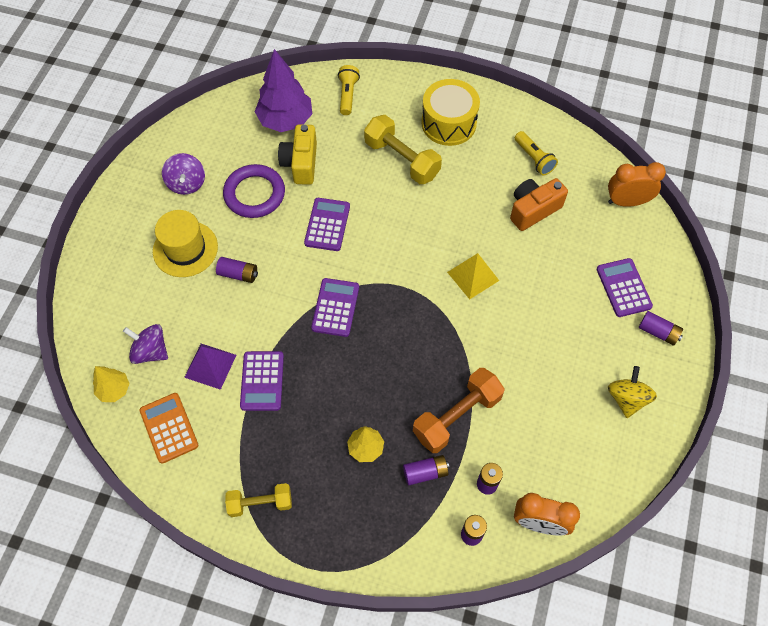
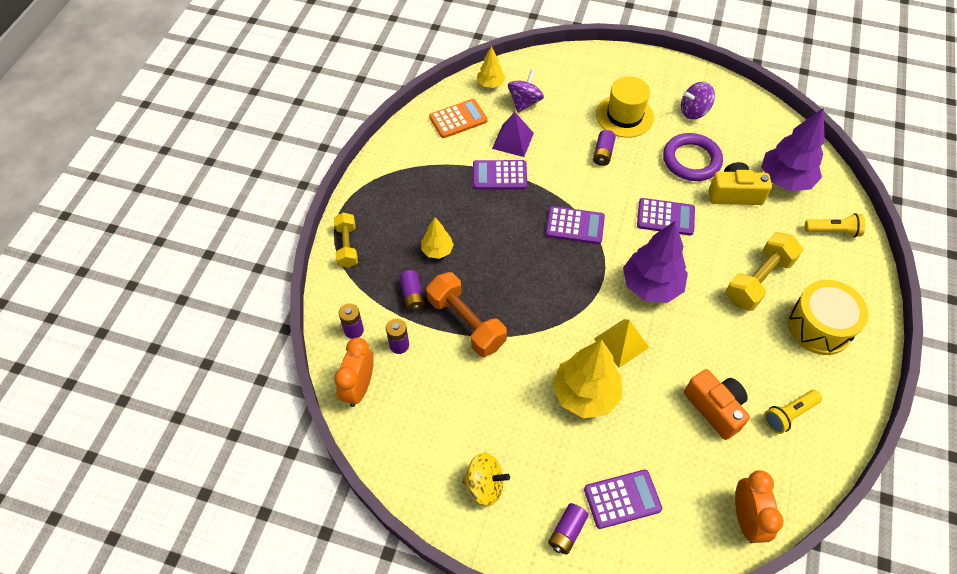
camera: 90 degrees right, 5 degrees down
yellow dumbbell [225,483,292,517] -> yellow dumbbell moved to [334,213,358,268]
none -> yellow tree [552,339,623,418]
none -> purple tree [623,221,688,303]

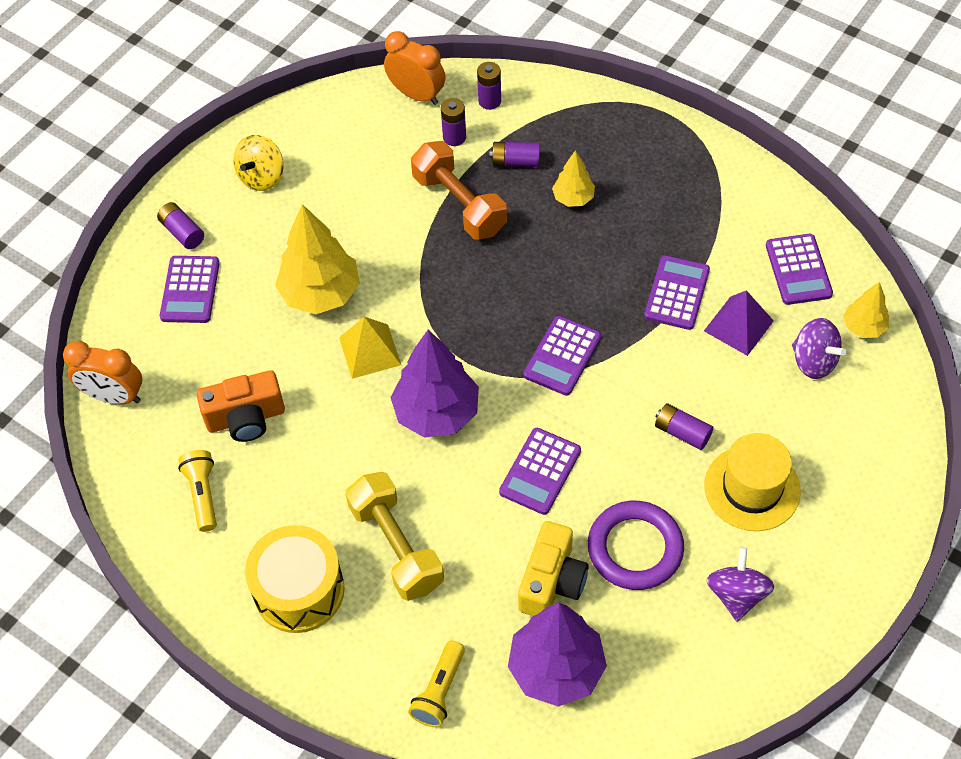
camera: 110 degrees right, 0 degrees up
yellow dumbbell [334,213,358,268] -> none
orange dumbbell [426,272,507,357] -> orange dumbbell turned 75 degrees clockwise [411,141,507,240]
orange calculator [429,99,488,138] -> purple calculator [766,234,833,305]

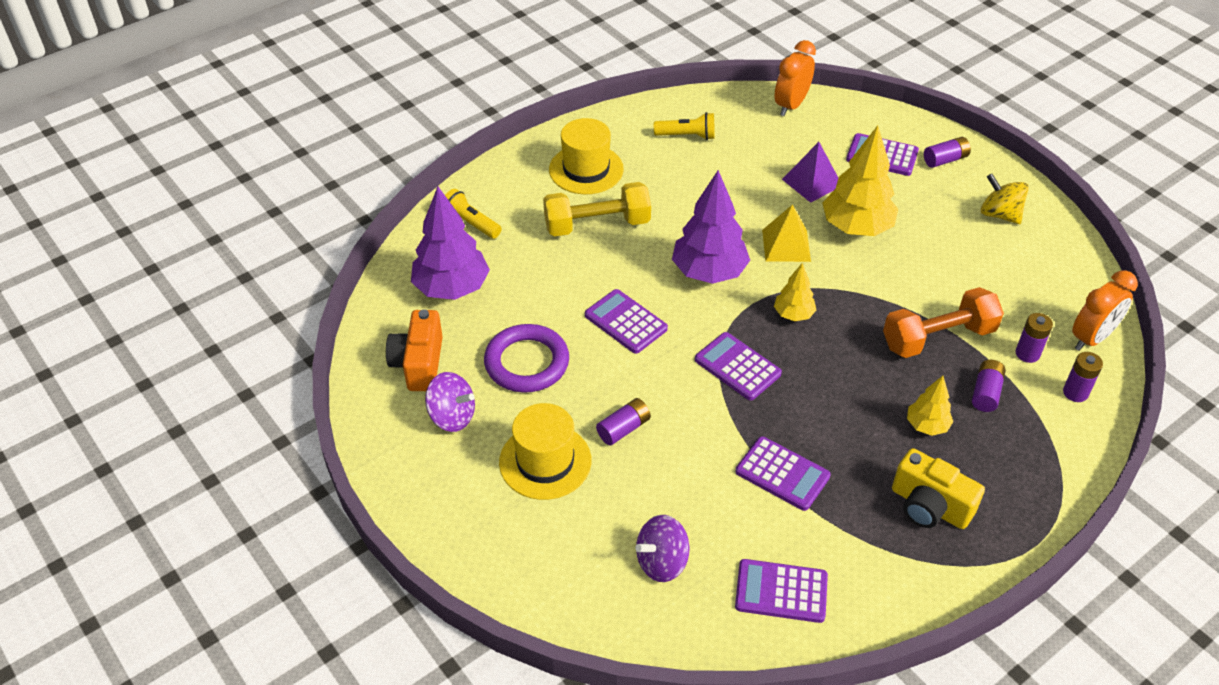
camera: 105 degrees right, 10 degrees down
orange camera [197,370,285,442] -> orange camera moved to [386,309,443,391]
yellow drum [245,525,345,633] -> yellow hat [549,118,624,194]
yellow camera [518,521,589,616] -> yellow camera moved to [892,448,985,529]
purple pyramid [704,290,774,356] -> purple pyramid moved to [782,142,838,203]
yellow tree [843,282,889,338] -> yellow tree moved to [774,263,816,321]

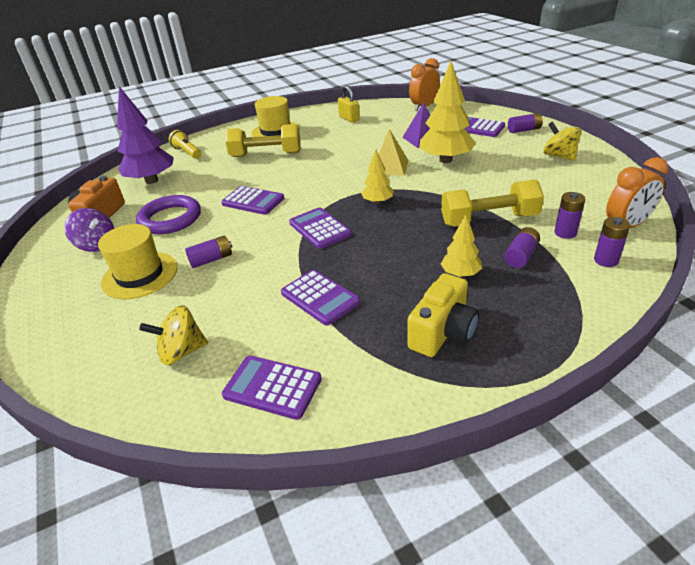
camera: 15 degrees right, 10 degrees down
purple calculator [585,289,668,354] -> purple calculator turned 150 degrees clockwise [221,186,285,215]
purple spinning top [635,515,689,582] -> yellow spinning top [139,305,208,365]
yellow flashlight [654,112,715,140] -> yellow padlock [338,85,359,123]
purple tree [672,170,750,284] -> none
orange dumbbell [883,287,1004,358] -> yellow dumbbell [441,179,544,227]
yellow camera [892,448,985,529] -> yellow camera turned 105 degrees counterclockwise [408,273,479,357]

